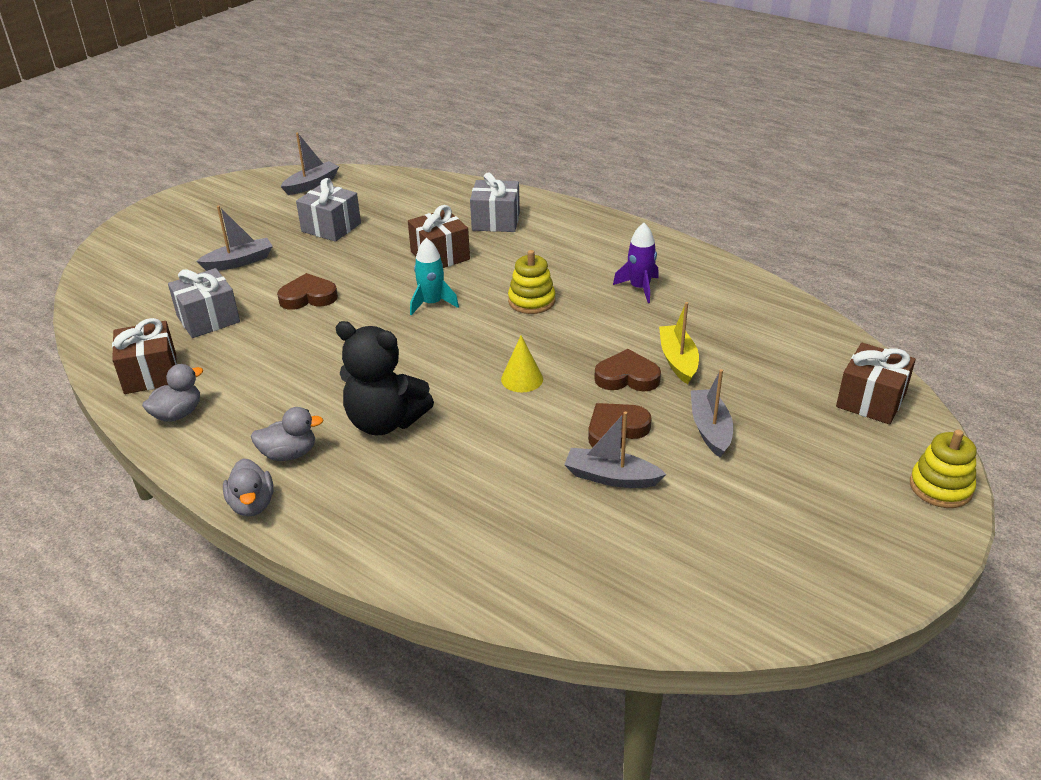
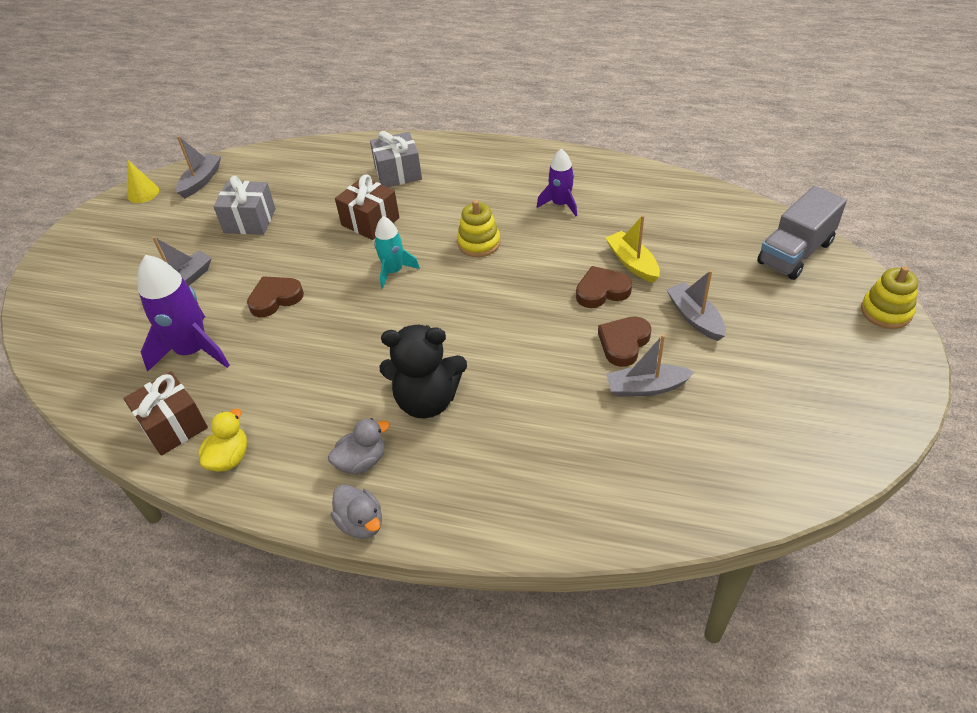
camera: 20 degrees left, 10 degrees up
grey duck [142,364,203,422] -> yellow duck [198,409,247,472]
grey gift [168,268,240,338] -> purple rocket [138,255,230,372]
yellow cone [501,335,543,392] -> yellow cone moved to [128,160,159,203]
brown gift [836,343,916,424] -> grey truck [757,186,847,280]

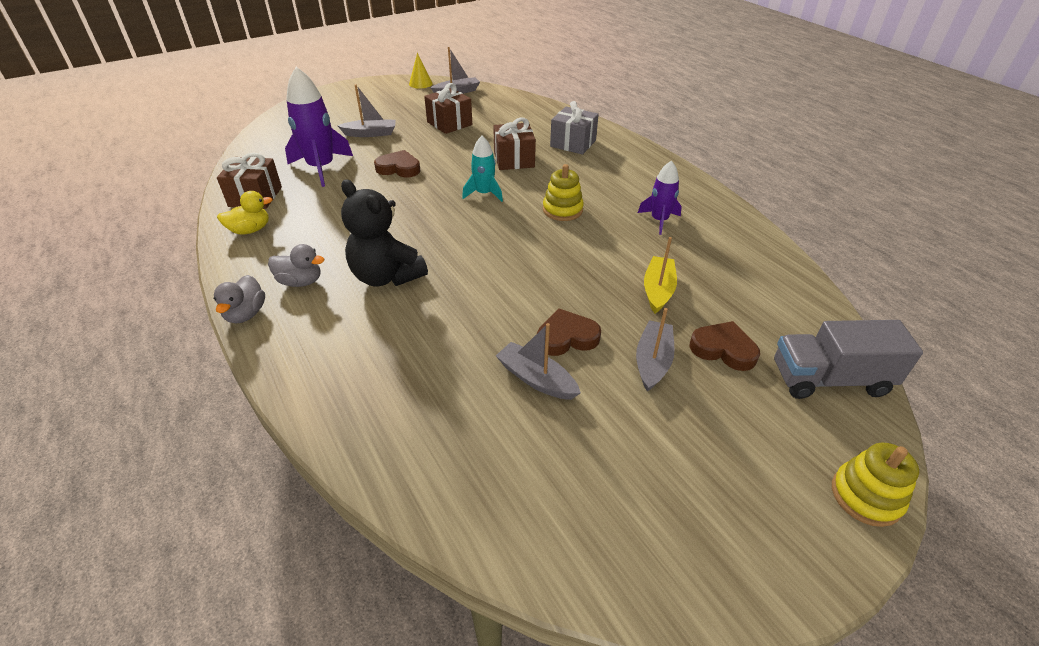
camera: 40 degrees right, 5 degrees down
grey gift [213,176,276,235] -> brown gift [424,83,472,134]
brown heart [576,266,632,308] -> brown heart moved to [689,321,760,371]

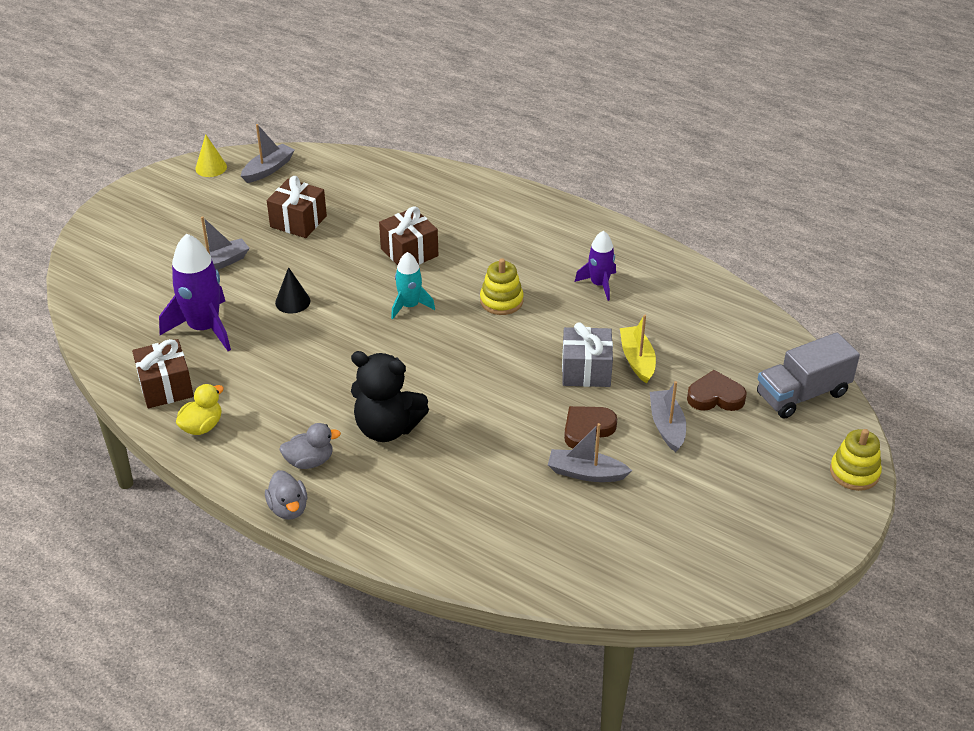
camera: 25 degrees left, 0 degrees up
brown heart [374,150,420,177] -> black cone [275,267,310,313]
grey gift [550,101,599,155] -> grey gift moved to [562,322,613,387]

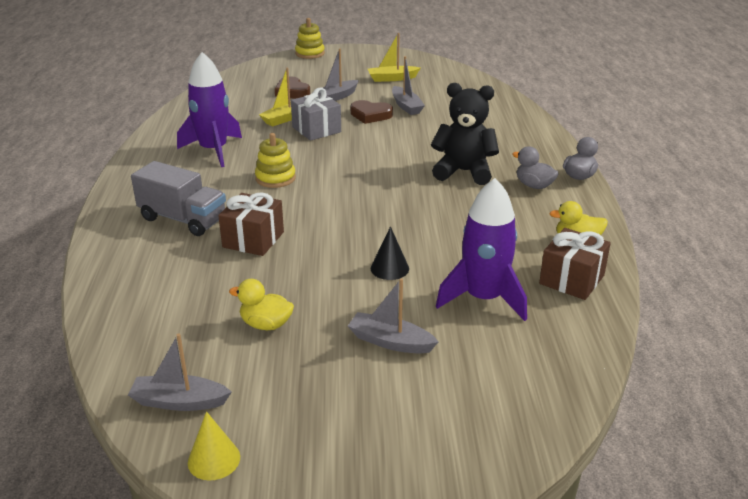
camera: 125 degrees left, 10 degrees down
brown gift [267,176,327,238] -> yellow duck [229,279,294,330]
black teddy bear [351,351,429,442] -> black teddy bear turned 60 degrees counterclockwise [431,83,499,185]
turquoise rocket [391,252,435,319] -> none
purple rocket [575,231,616,301] -> purple rocket [177,52,242,167], size x1.69
grey truck [757,332,860,419] -> grey truck moved to [131,161,226,236]
none -> yellow boat [368,33,420,82]

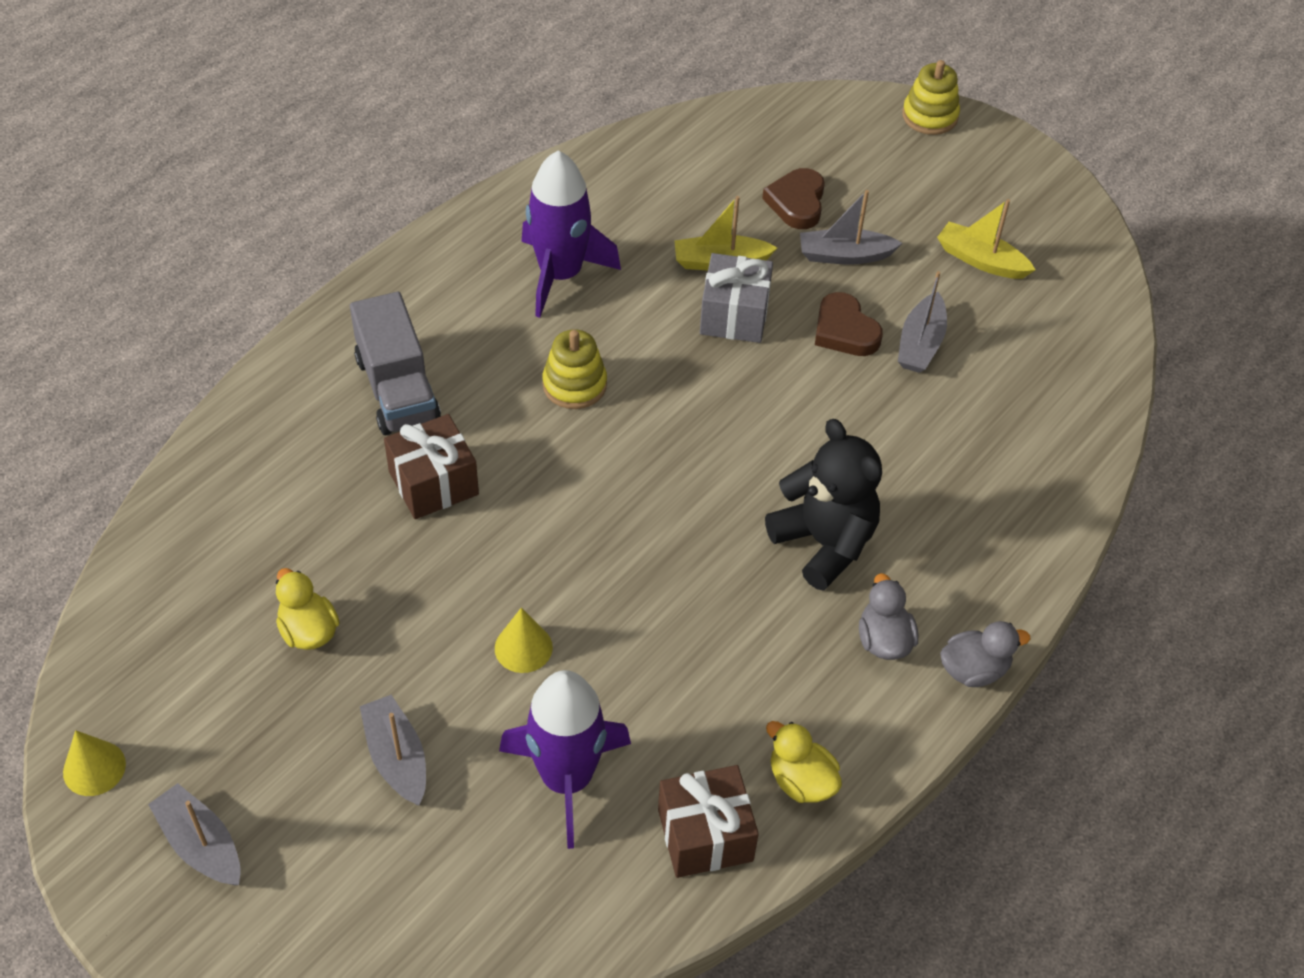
camera: 40 degrees right, 20 degrees up
grey boat [128,334,232,411] -> grey boat moved to [148,783,241,886]
black cone [371,226,409,280] -> yellow cone [495,608,553,673]

